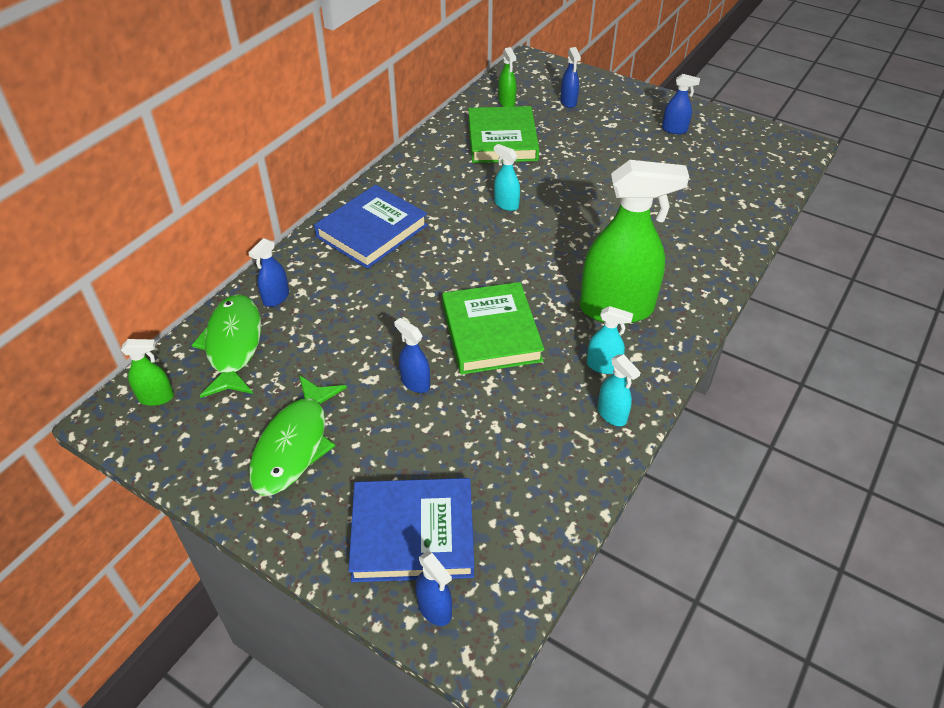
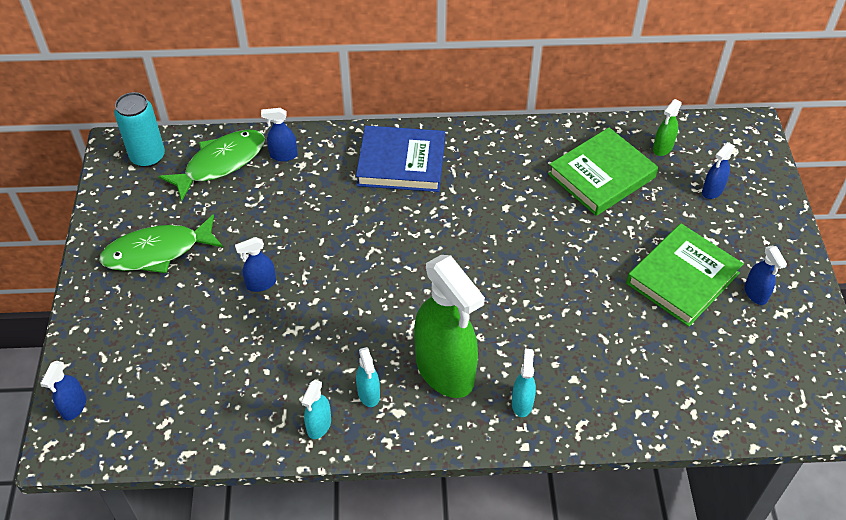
camera: 55 degrees right, 5 degrees up
green spray bottle [121,339,174,406] -> turquoise can [114,92,165,168]
blue book [348,478,474,582] -> none
blue spray bottle [394,318,430,393] -> blue spray bottle turned 120 degrees counterclockwise [235,237,276,292]
green book [442,282,545,375] -> green book moved to [626,223,743,327]
turquoise spray bottle [494,144,520,211] -> turquoise spray bottle moved to [512,349,536,417]

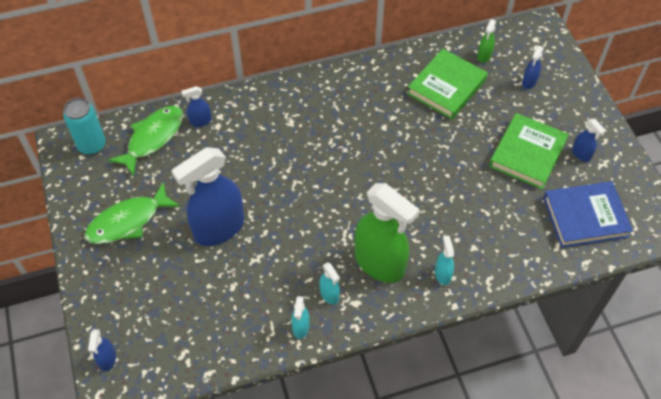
camera: 15 degrees left, 5 degrees up
blue spray bottle [235,237,276,292] -> blue spray bottle [172,147,244,246], size x2.30
blue book [356,126,445,192] -> blue book moved to [543,181,633,248]

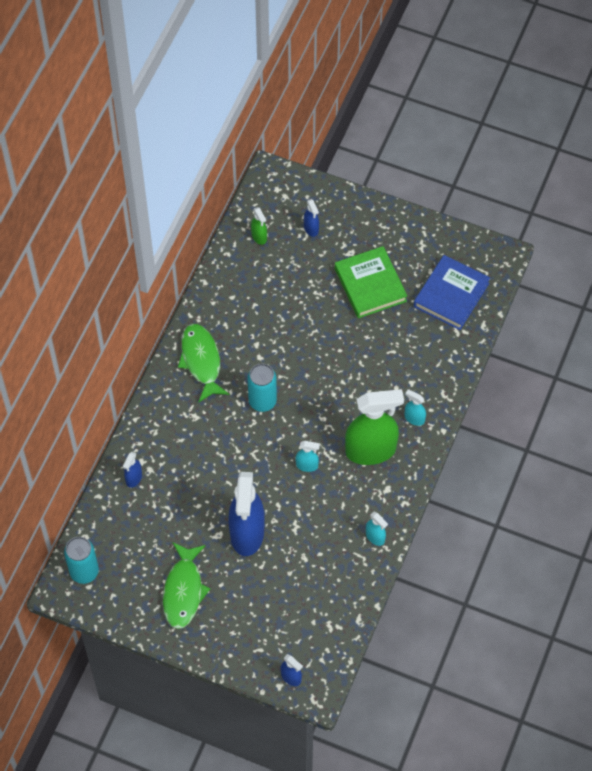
camera: 50 degrees left, 5 degrees up
green fish [108,106,183,176] -> green fish moved to [178,324,229,402]
turquoise spray bottle [320,262,340,305] -> turquoise spray bottle moved to [296,441,320,472]
green book [407,49,488,119] -> none
blue spray bottle [572,119,606,162] -> none
none -> turquoise can [247,363,277,412]

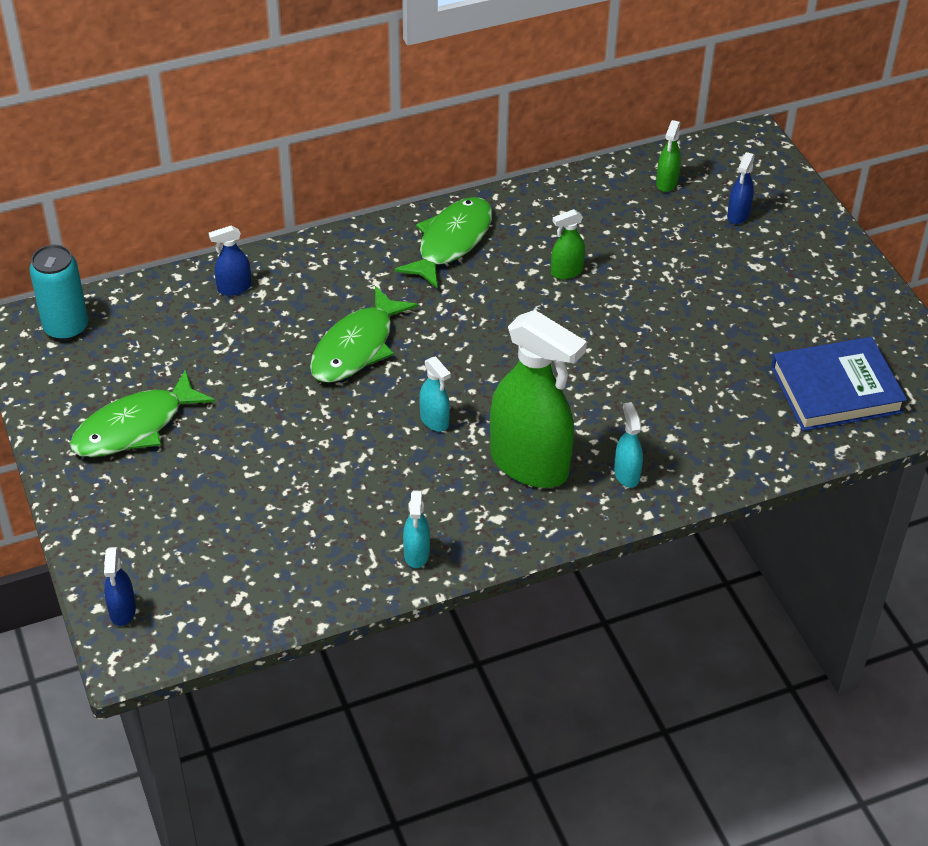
camera: 45 degrees right, 15 degrees down
blue spray bottle [229,472,265,556] -> none
turquoise can [247,363,277,412] -> none
green book [335,246,407,318] -> none
none -> green fish [310,286,418,383]
none -> green spray bottle [551,209,585,279]

